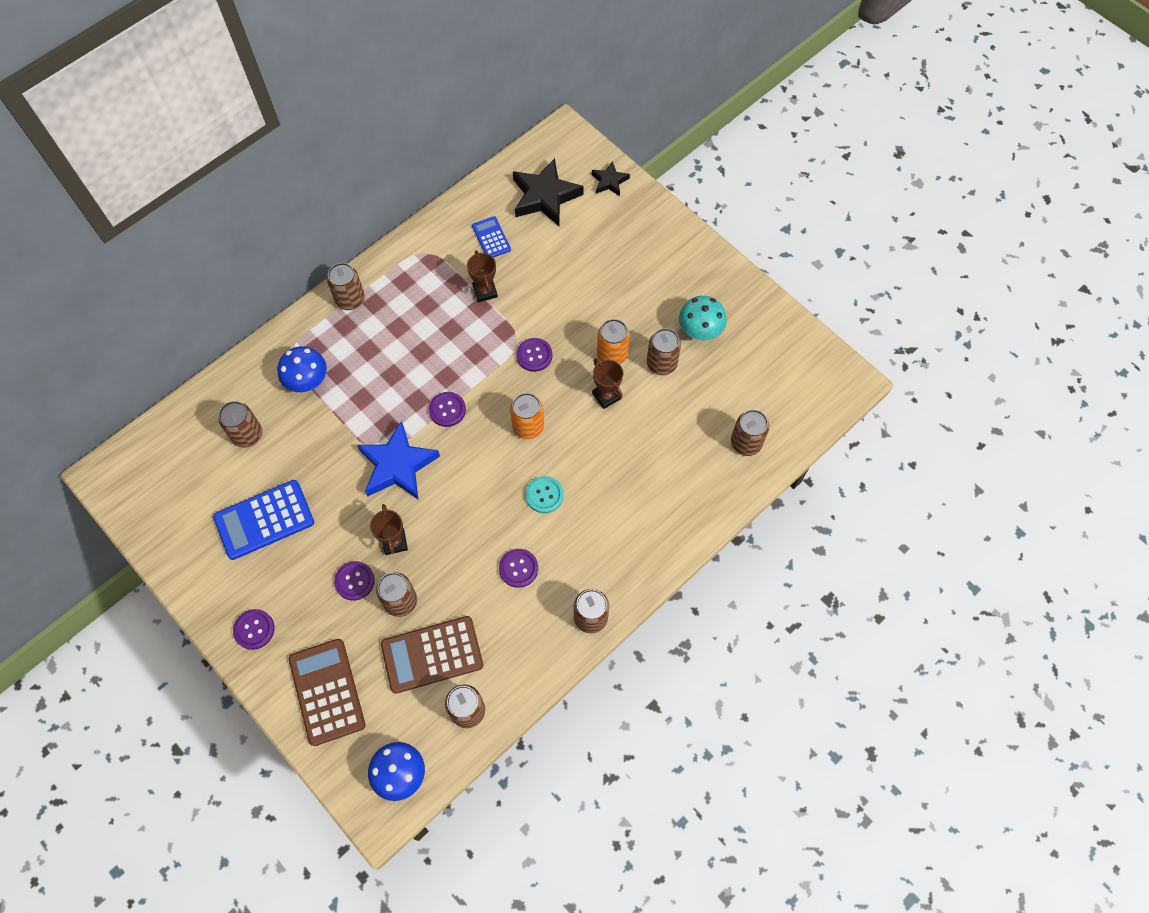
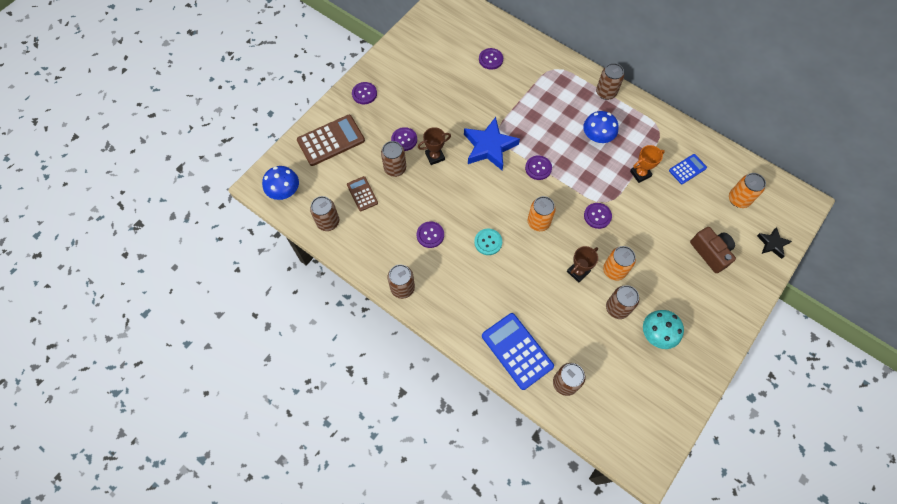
camera: 80 degrees right, 0 degrees up
blue calculator [213,480,314,560] -> blue calculator moved to [482,313,554,390]
brown can [219,401,262,448] -> purple button [479,48,503,70]
blue mushroom [277,346,327,392] -> blue mushroom moved to [583,111,618,143]
brown calculator [381,616,483,694] -> brown calculator [347,176,378,211], size x0.55
brown trophy [467,250,498,302] -> orange trophy [630,145,665,183]
black star [513,158,584,226] -> orange can [729,173,766,208]
none -> brown camera [690,227,736,273]

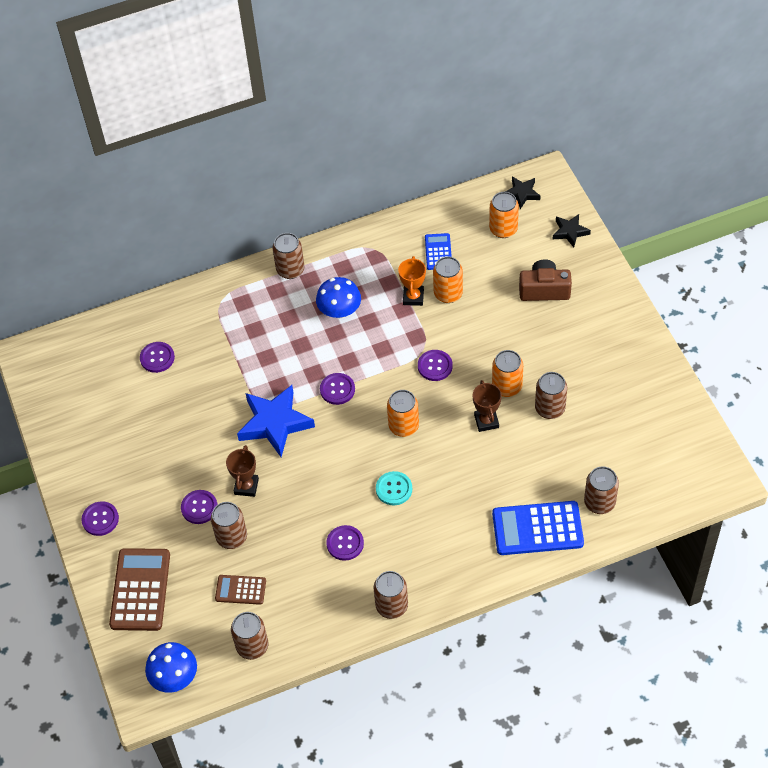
camera: 55 degrees left, 10 degrees down
turquoise mushroom [643,310,684,349] -> none
none -> orange can [433,256,463,303]
none -> black star [505,176,541,209]

